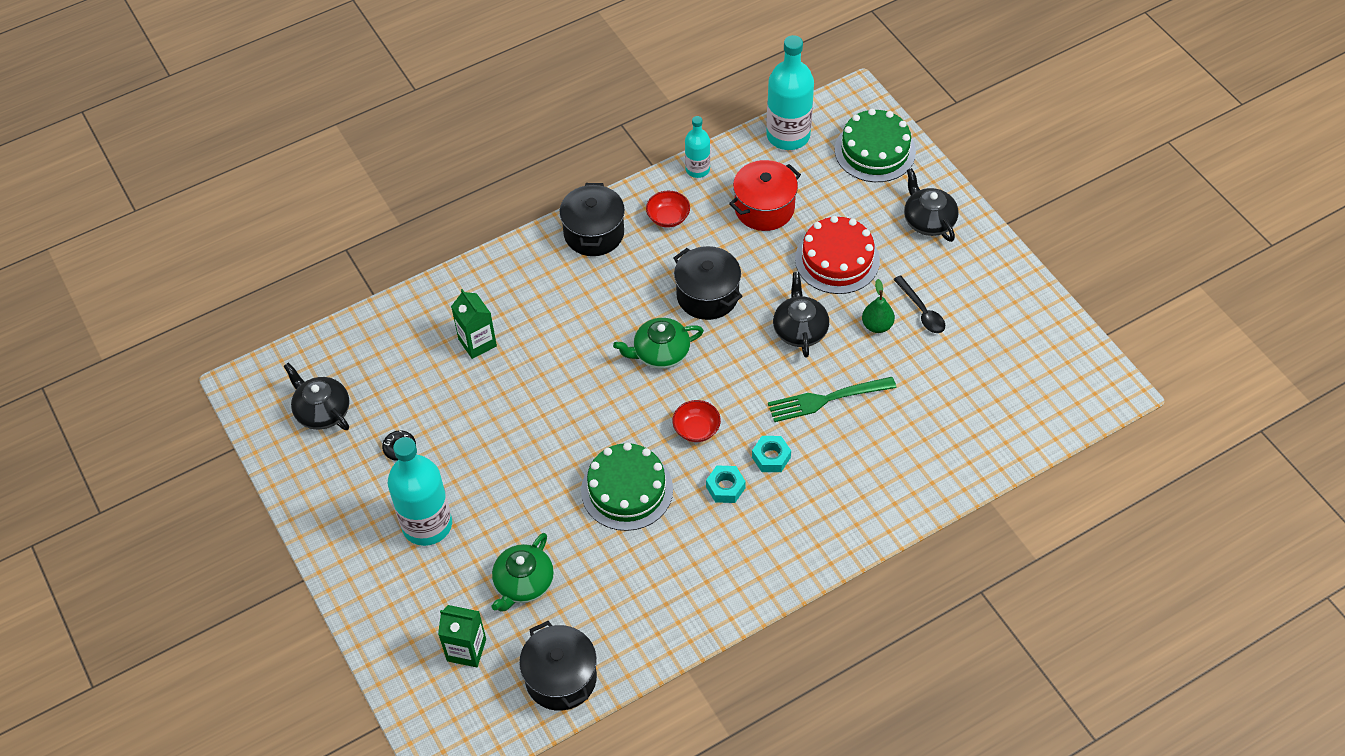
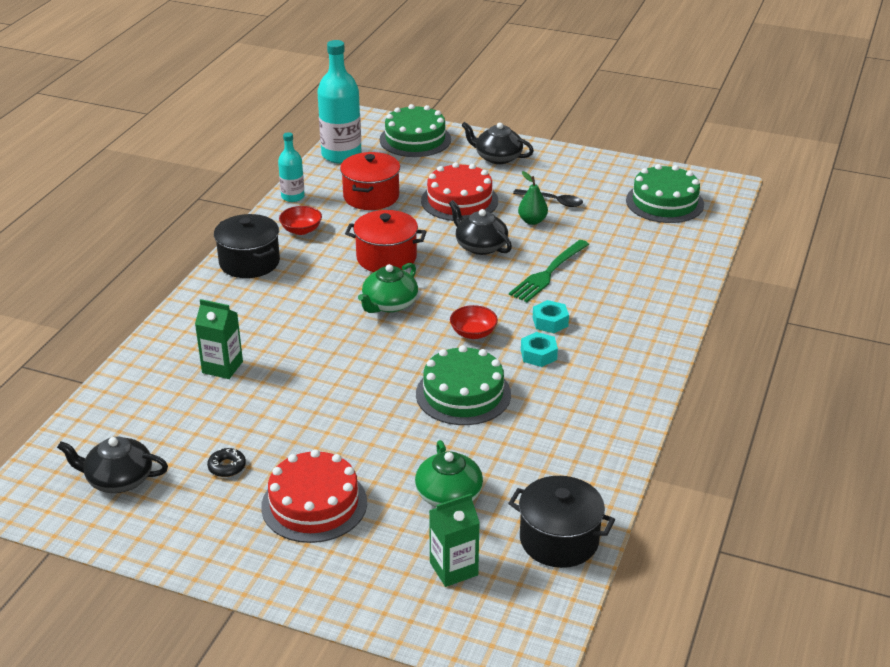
camera: 40 degrees left, 20 degrees down
turquoise bottle [388,437,452,546] -> red cake [261,449,367,543]
black pot [674,246,743,320] -> red pot [345,210,427,272]
none -> green cake [626,164,704,223]

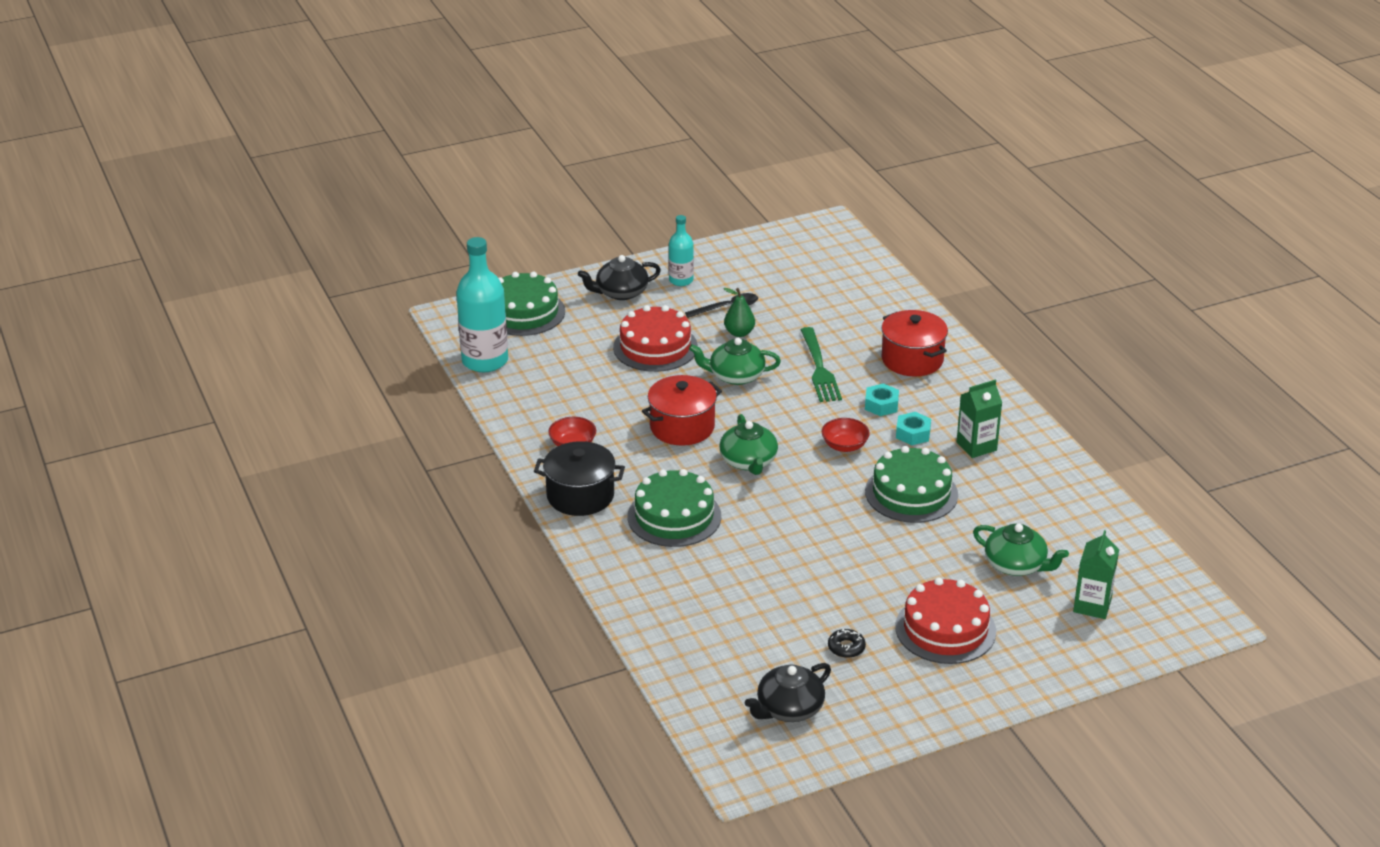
camera: 45 degrees left, 0 degrees up
green carton [195,299,243,379] -> green carton moved to [957,380,1002,458]
turquoise bottle [278,132,305,202] -> turquoise bottle moved to [669,215,694,286]
red pot [340,152,400,210] -> red pot moved to [881,310,948,376]
black teapot [449,200,512,255] -> green teapot [689,338,781,385]
black pot [508,476,615,568] -> none
green cake [626,164,704,223] -> green cake moved to [628,469,721,547]

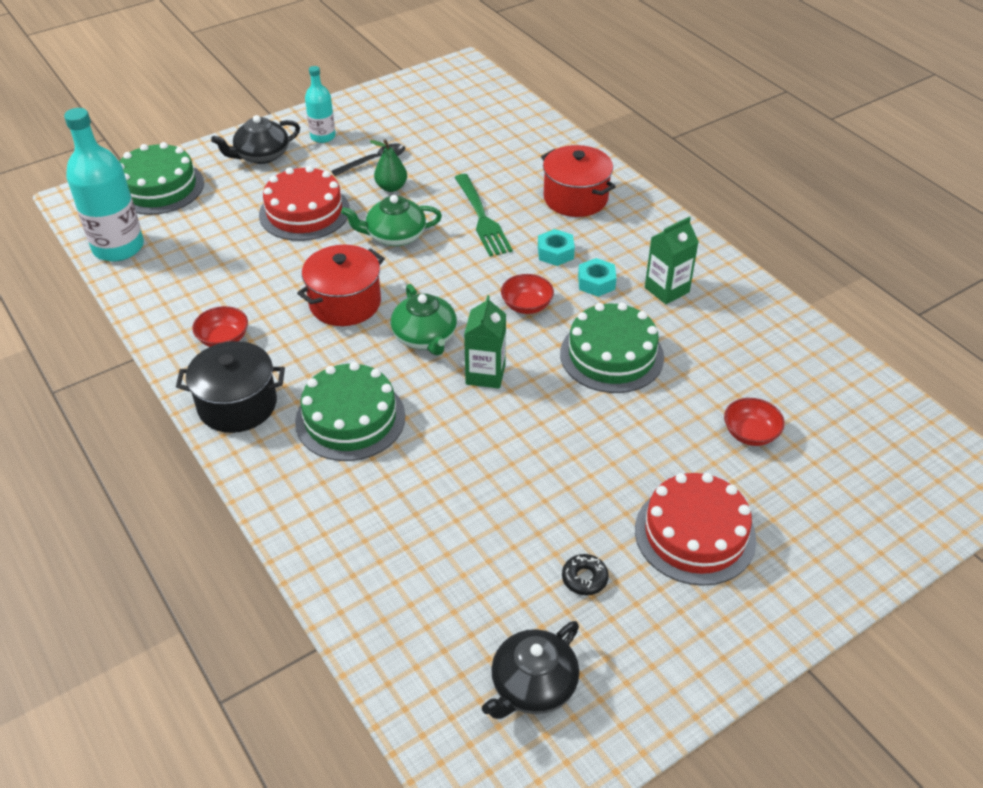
camera: 10 degrees left, 10 degrees up
green teapot [973,524,1069,576] -> red bowl [724,398,785,446]
green carton [1073,530,1119,619] -> green carton moved to [464,295,506,389]

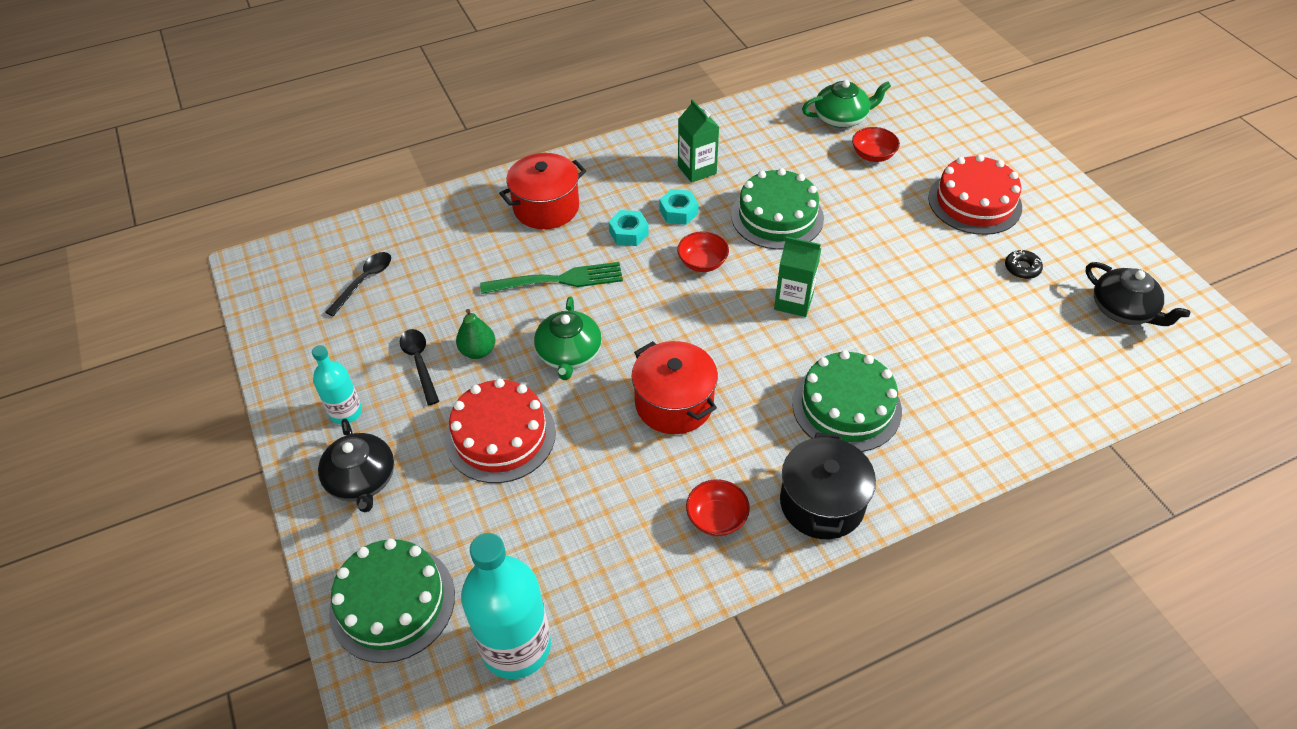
camera: 80 degrees left, 5 degrees up
green teapot [391,284,457,356] -> green teapot moved to [802,80,891,128]
none -> black spoon [325,252,391,316]

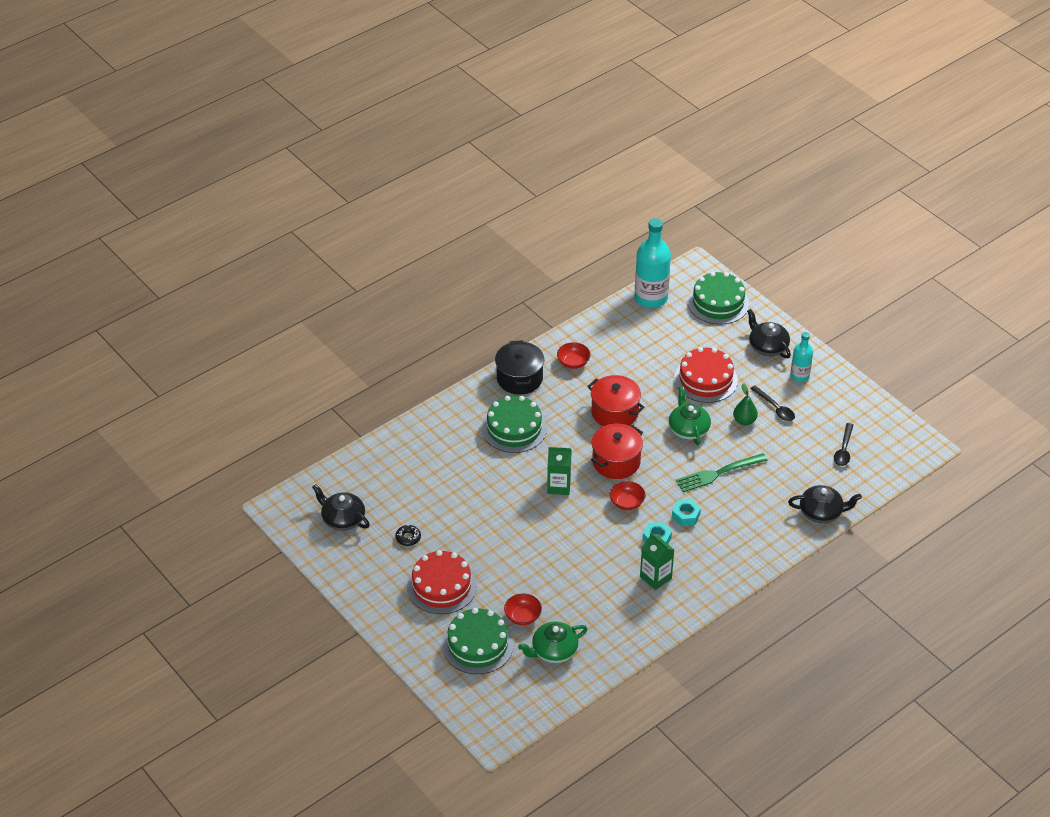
camera: 165 degrees right, 5 degrees down
red pot [499,153,586,229] -> red pot moved to [591,423,643,479]
green cake [731,168,824,250] -> green cake moved to [442,608,514,674]
none -> black teapot [788,485,862,523]

